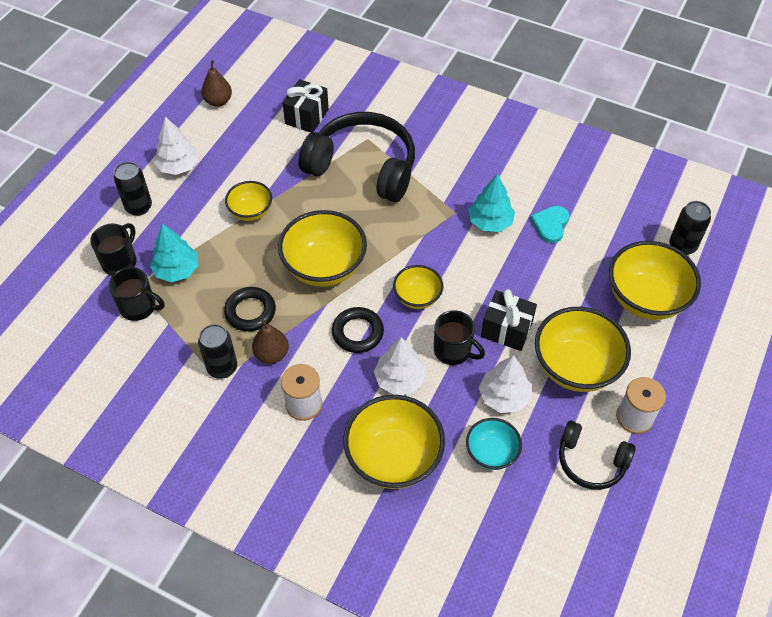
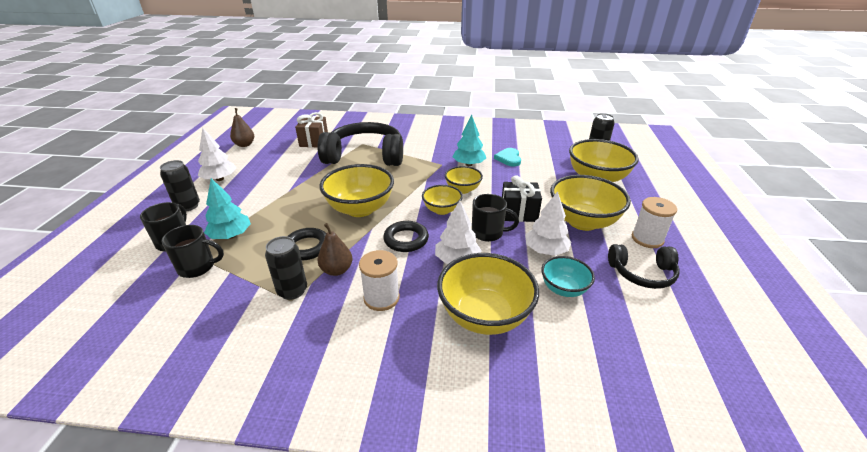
camera: 20 degrees left, 20 degrees down
yellow bowl [225,181,272,221] -> yellow bowl moved to [445,166,483,194]
black gift [283,79,329,133] -> brown gift [295,112,328,147]

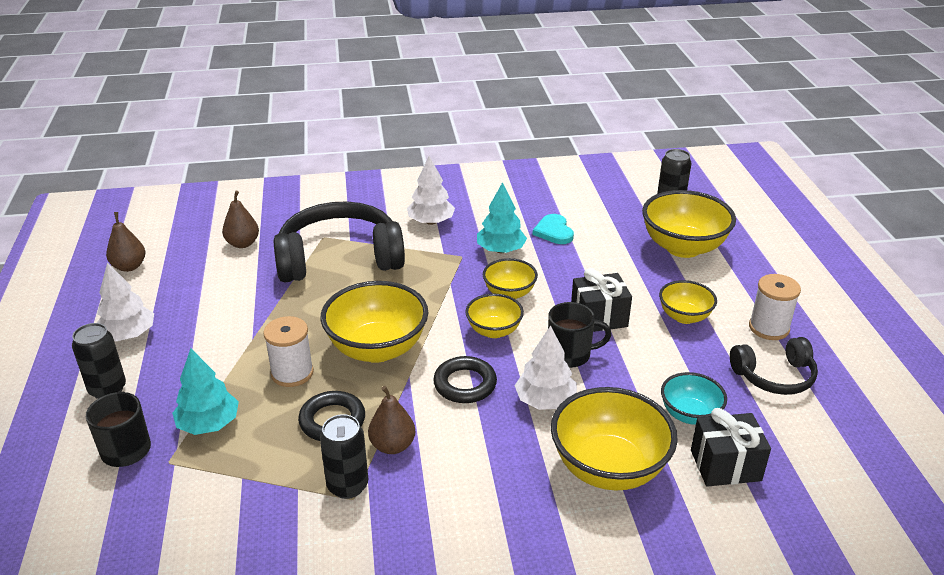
camera: 15 degrees left, 0 degrees up
black mug [162,225,224,278] -> none
brown gift [295,112,328,147] -> brown pear [222,191,259,248]
white spool [359,250,400,311] -> white spool moved to [263,316,314,387]
white tree [525,191,571,256] -> white tree moved to [407,156,455,225]
yellow bowl [550,175,631,231] -> yellow bowl [659,280,717,324], size x0.56
none -> black gift [691,408,771,487]

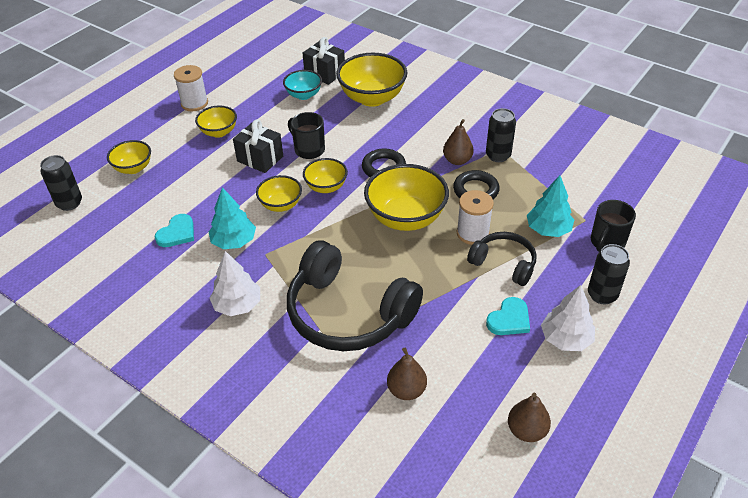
camera: 135 degrees left, 10 degrees up
white tree [514,325,577,410] -> none
yellow bowl [642,190,736,258] -> yellow bowl [107,140,151,174], size x0.56
black headphones [730,337,818,395] -> black headphones moved to [467,232,536,286]
none -> turquoise heart [486,297,530,335]

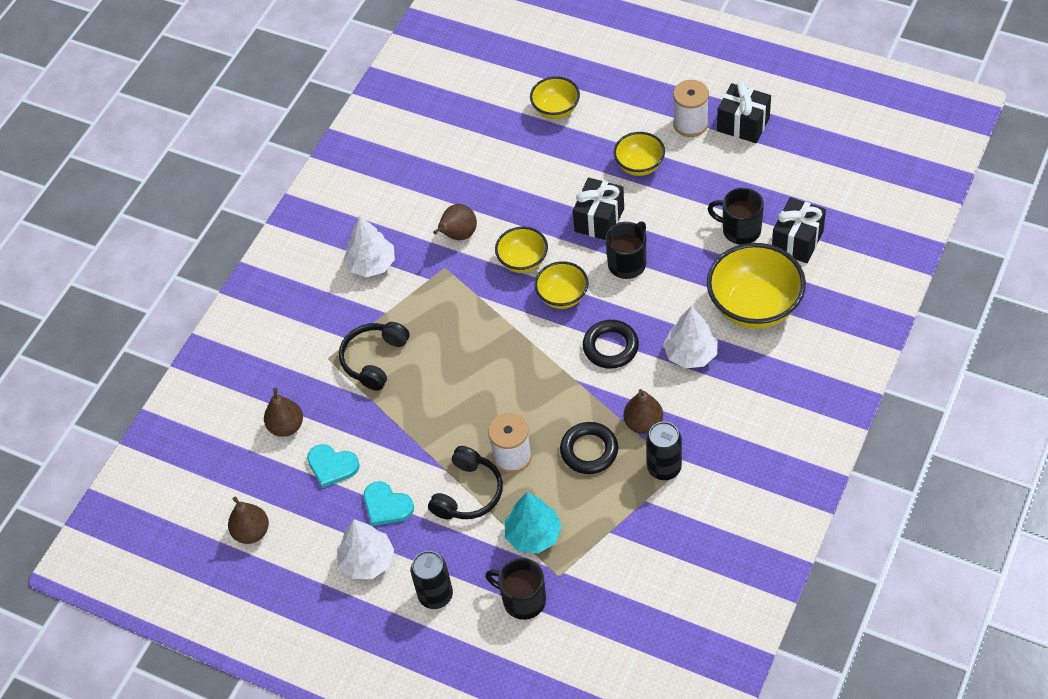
camera: 85 degrees right, 10 degrees up
black can [40,155,82,211] -> none
turquoise heart [155,214,194,247] -> turquoise heart moved to [307,444,360,488]
turquoise tree [208,187,256,249] -> brown pear [433,204,477,240]
turquoise bowl [283,70,322,100] -> black mug [707,188,764,245]
black headphones [287,240,423,351] -> black headphones [339,322,410,391], size x0.54
yellow bowl [364,164,449,231] -> none
none -> white tree [663,306,718,368]
none -> black gift [717,81,771,143]

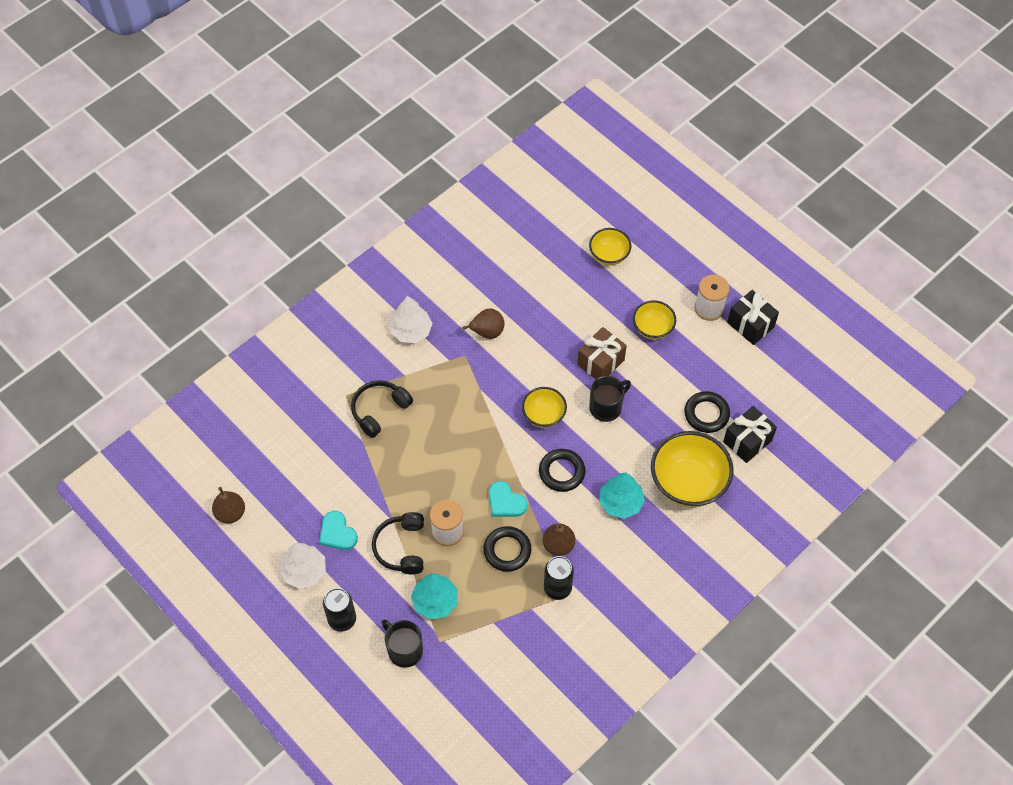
camera: 15 degrees right, 5 degrees up
brown pear [264,388,303,437] -> none
turquoise heart [307,444,360,488] -> turquoise heart moved to [489,481,528,517]
black headphones [428,446,503,520] -> black headphones turned 135 degrees clockwise [372,512,424,574]
yellow bowl [495,227,548,273] -> none
black gift [573,178,624,240] -> brown gift [577,327,627,379]
white tree [663,306,718,368] -> turquoise tree [599,472,645,519]
black mug [707,188,764,245] -> black ring [684,391,730,433]

